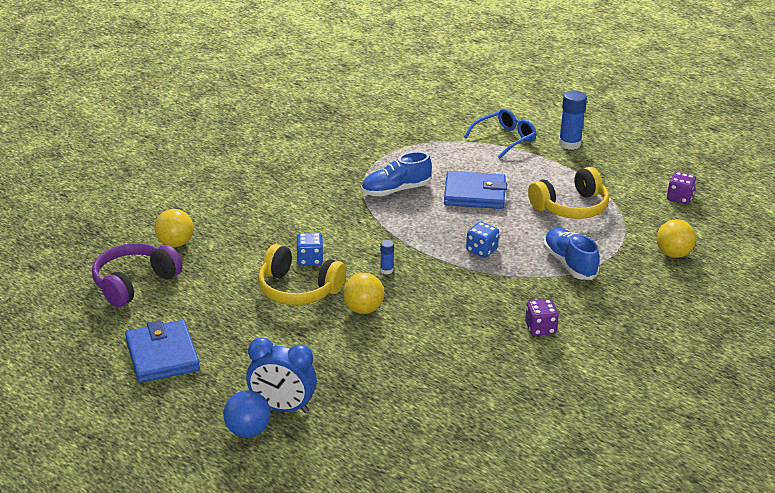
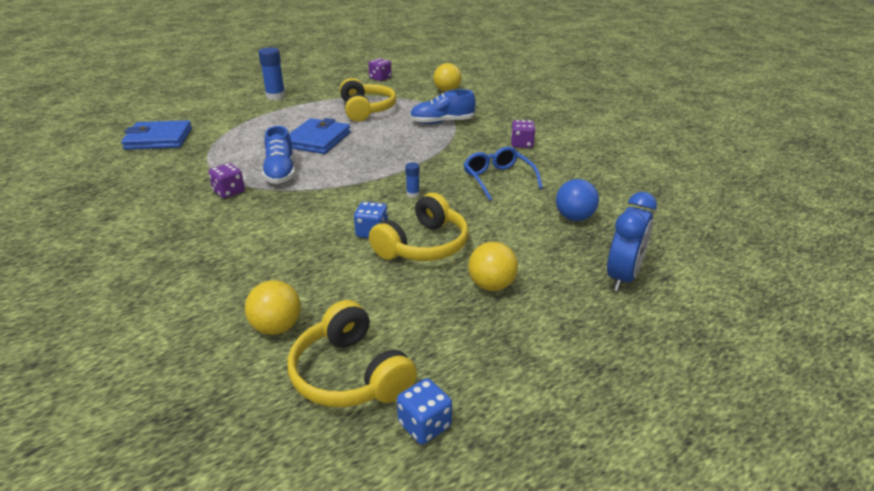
camera: 75 degrees left, 0 degrees up
purple headphones [92,243,182,307] -> yellow headphones [288,300,417,407]
blue wallet [125,320,200,383] -> blue wallet moved to [121,120,192,150]
blue ball [224,390,271,438] -> blue ball moved to [556,179,599,221]
yellow ball [343,273,384,314] -> yellow ball moved to [468,242,518,291]
blue glasses [464,109,537,159] -> blue glasses moved to [464,147,543,201]
blue dice [466,222,499,258] -> blue dice moved to [397,378,452,445]
none -> purple dice [208,163,245,198]

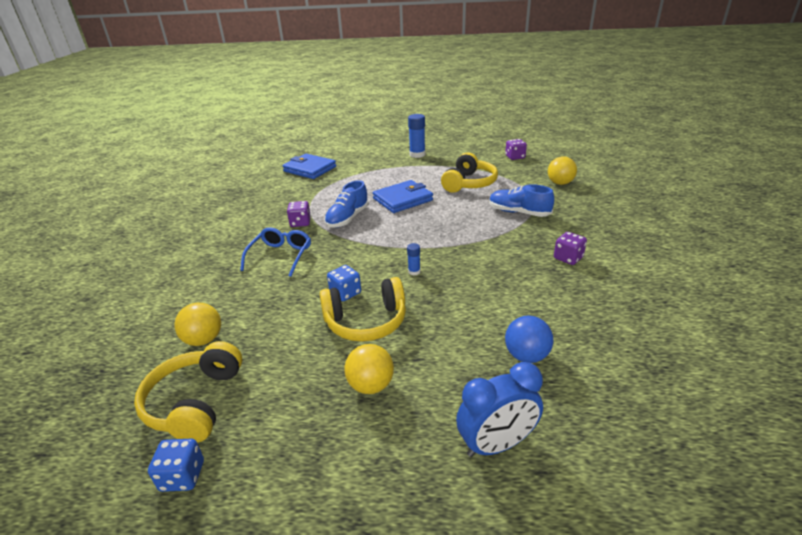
camera: 40 degrees right, 0 degrees up
blue glasses [464,147,543,201] -> blue glasses moved to [240,227,311,277]

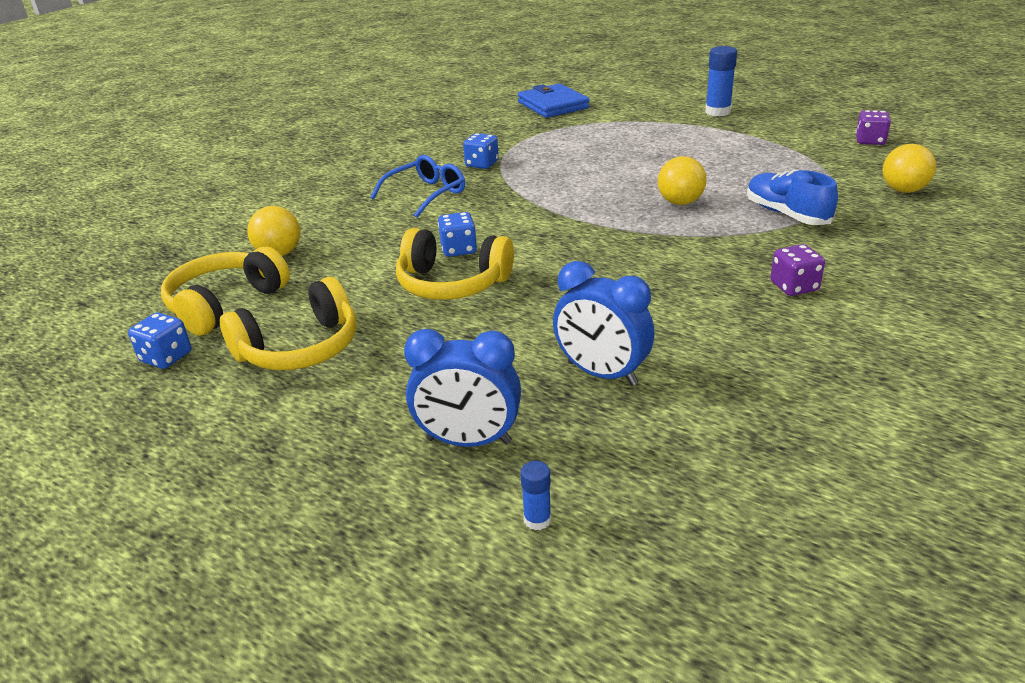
camera: 30 degrees right, 0 degrees up
purple dice [287,201,311,227] -> blue dice [463,133,499,169]
blue shoe [324,180,369,228] -> none
yellow ball [344,344,394,394] -> yellow ball moved to [658,156,707,205]
blue wallet [373,180,433,213] -> none
blue glue stick [407,243,421,275] -> blue glue stick moved to [520,461,551,530]
yellow headphones [441,153,498,193] -> yellow headphones moved to [220,277,356,370]
blue ball [505,316,553,363] -> blue clock [553,261,654,386]

